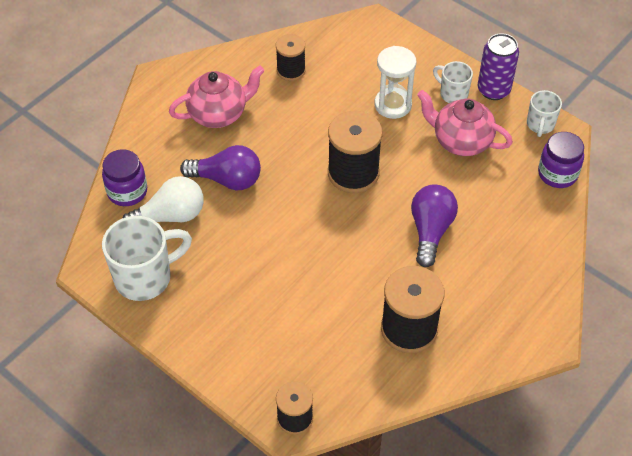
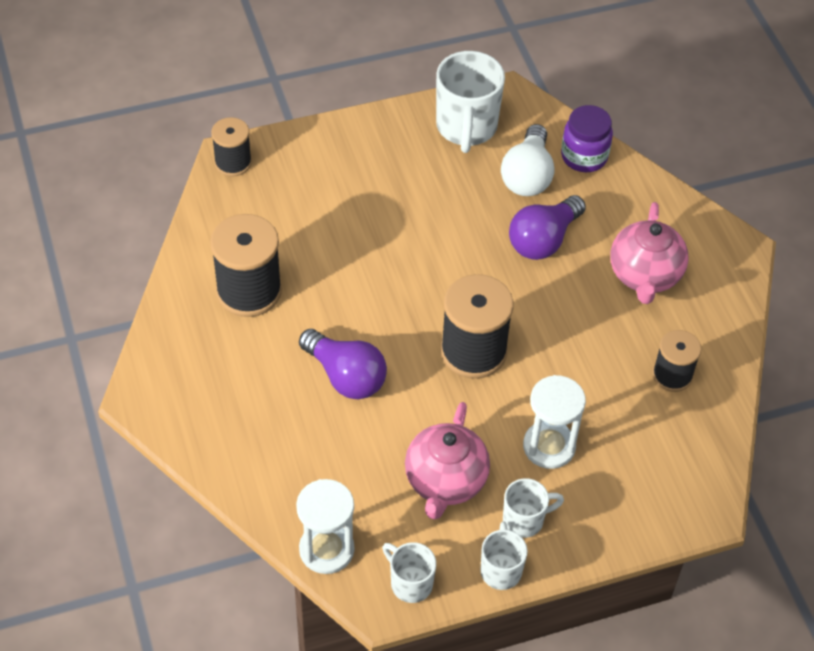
camera: 120 degrees right, 0 degrees up
pink teapot [417,90,513,156] -> pink teapot turned 135 degrees clockwise [405,402,490,519]
purple can [478,33,519,100] -> white mug [480,521,528,590]
purple jar [538,132,584,188] -> white hourglass [296,479,354,574]

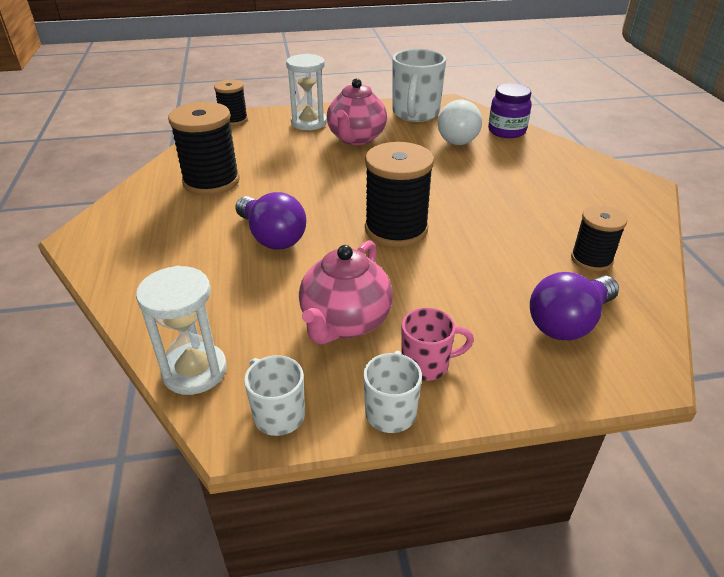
camera: 10 degrees right, 15 degrees down
white mug [503,478,564,538] -> pink mug [401,308,474,381]
purple light bulb [509,195,586,260] -> purple light bulb moved to [530,272,619,340]
white hourglass [523,375,586,469] -> white hourglass moved to [286,54,327,130]
pink teapot [610,202,689,304] -> pink teapot moved to [327,78,387,145]

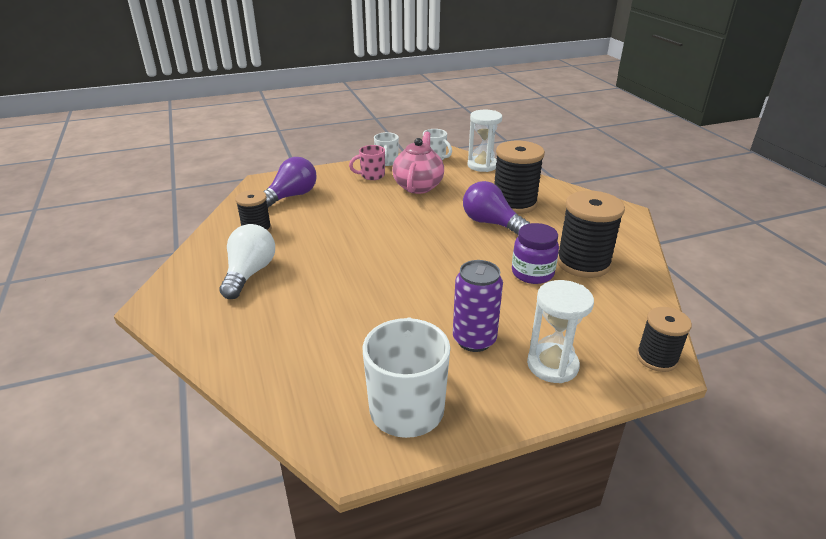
camera: 170 degrees right, 5 degrees down
pink teapot [327,78,387,145] -> purple can [453,260,503,352]
black spool [365,142,434,247] -> black spool moved to [494,141,545,214]
white light bulb [438,100,482,145] -> white light bulb moved to [219,224,275,299]
purple jar [488,83,532,138] -> purple jar moved to [512,223,559,284]

